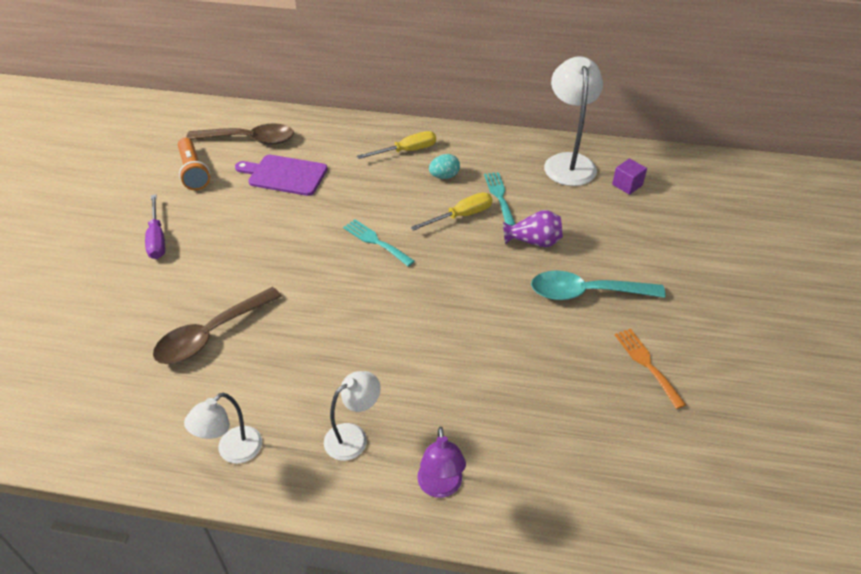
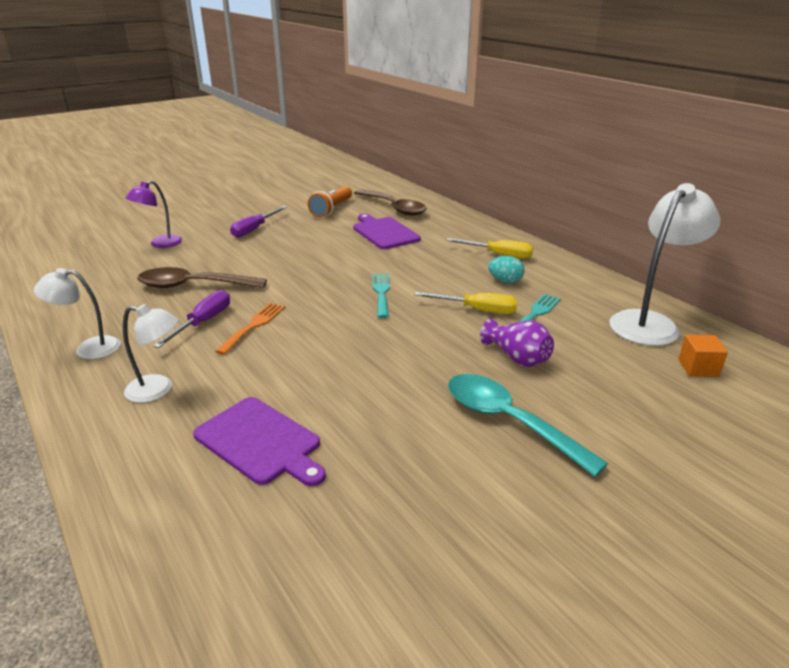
camera: 45 degrees right, 15 degrees down
purple lamp [417,426,466,498] -> purple lamp moved to [126,180,182,248]
purple cube [612,159,647,195] -> orange cube [679,335,728,377]
orange fork [615,328,686,409] -> orange fork moved to [215,303,285,355]
none -> purple screwdriver [153,290,230,348]
none -> purple cutting board [193,397,326,486]

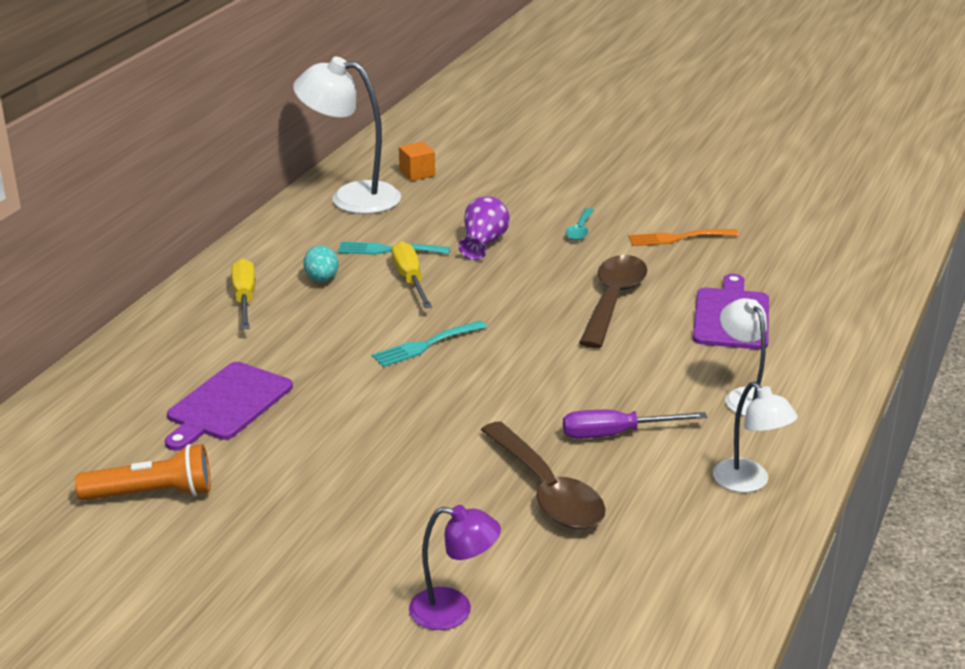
camera: 120 degrees left, 0 degrees up
orange fork [215,303,285,355] -> orange fork moved to [628,229,739,246]
purple screwdriver [230,206,287,238] -> none
brown spoon [354,189,427,216] -> brown spoon moved to [579,255,647,348]
turquoise spoon [448,374,608,477] -> turquoise spoon [565,208,594,240], size x0.48

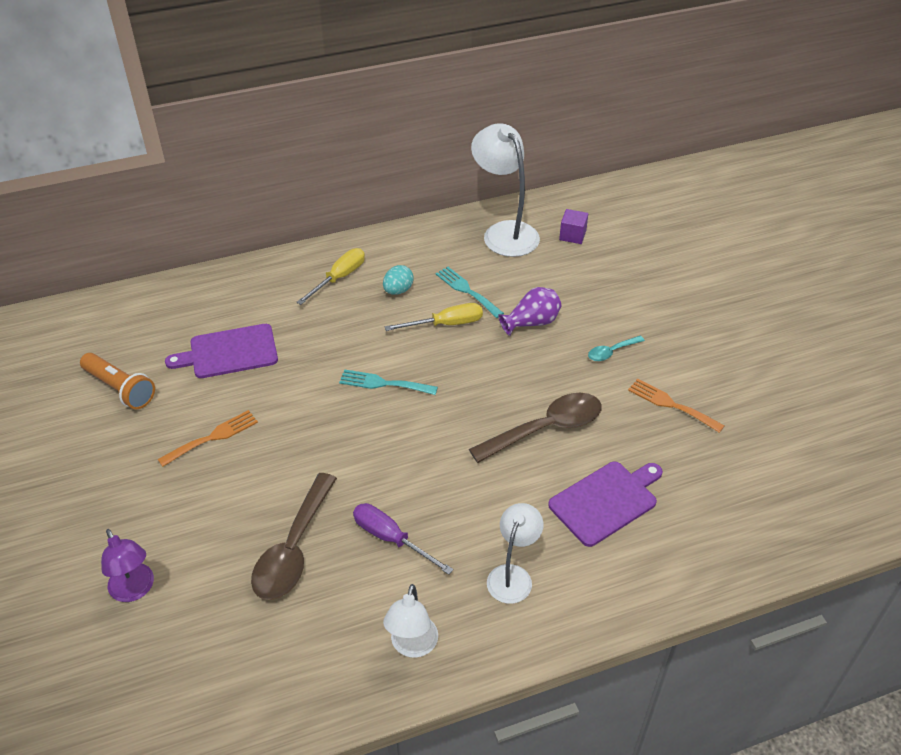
camera: 45 degrees right, 15 degrees up
yellow screwdriver [392,241,432,308] -> yellow screwdriver turned 45 degrees clockwise [385,303,483,331]
orange cube [399,142,435,181] -> purple cube [559,209,588,244]
none -> orange fork [158,410,258,467]

